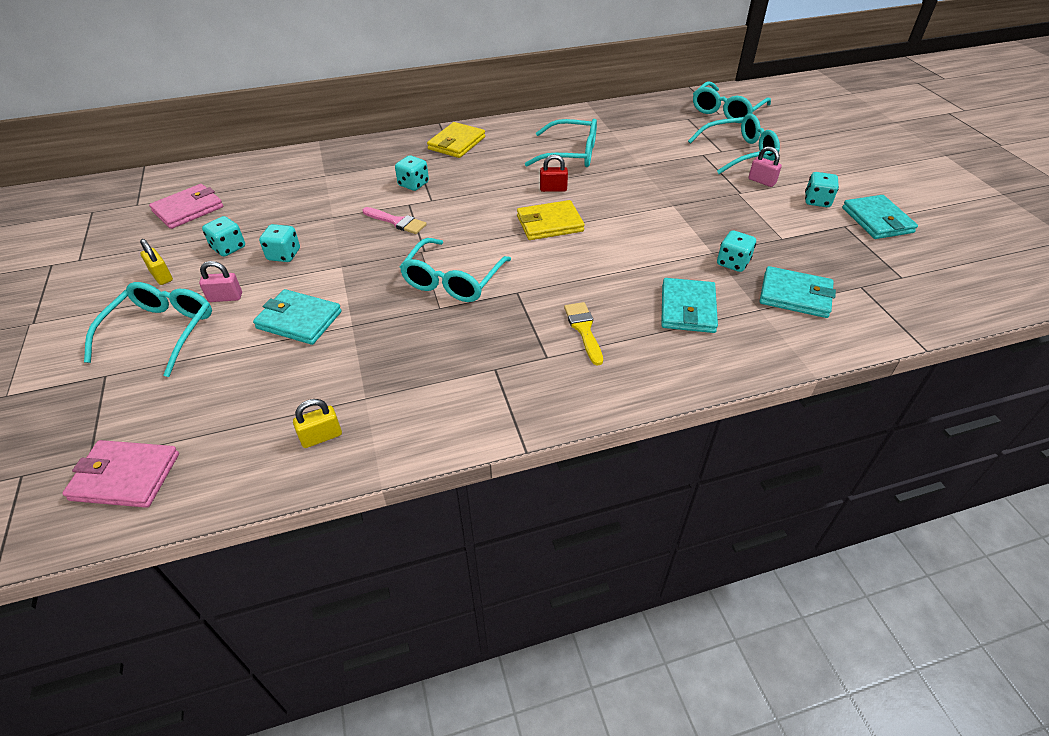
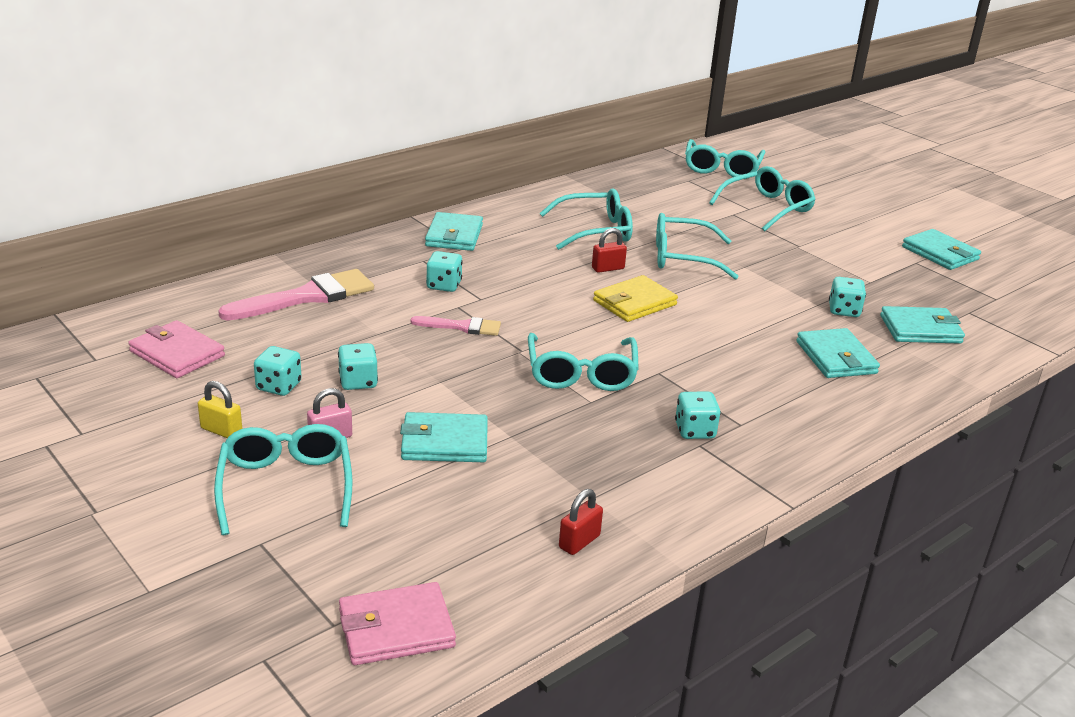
camera: 25 degrees left, 15 degrees down
pink wallet [149,184,223,229] -> pink wallet turned 75 degrees counterclockwise [128,320,225,378]
yellow padlock [293,399,342,448] -> red padlock [559,489,603,555]
yellow wallet [427,122,485,158] -> turquoise wallet [425,212,483,251]
yellow brush [564,302,603,366] -> none
pink padlock [749,146,782,187] -> none
turquoise dice [805,172,839,207] -> turquoise dice moved to [675,392,721,439]
none -> pink brush [218,269,374,321]
none -> turquoise glasses [656,213,739,280]

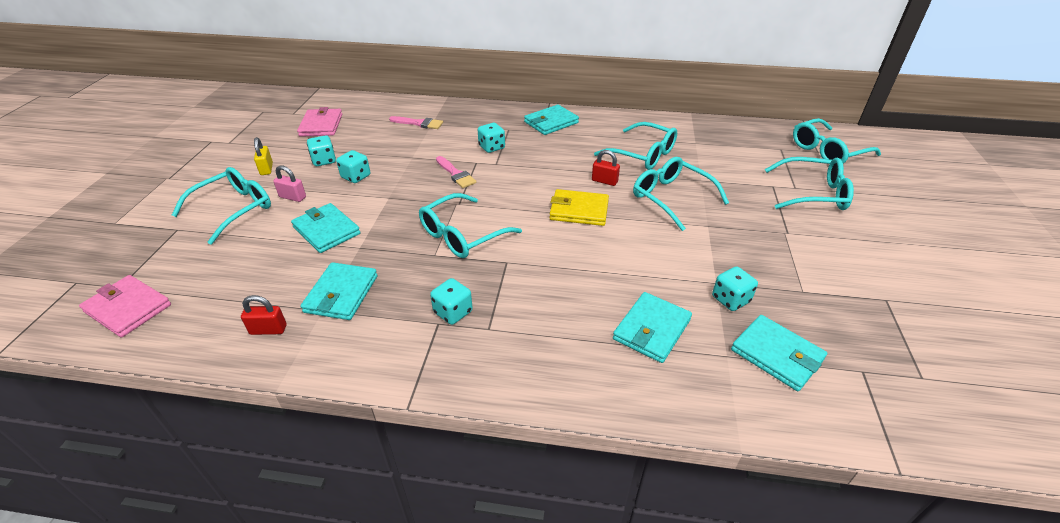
camera: 50 degrees right, 10 degrees up
pink brush [218,269,374,321] -> pink brush [389,116,443,129], size x0.56
turquoise wallet [902,229,981,270] -> turquoise wallet moved to [300,262,378,320]

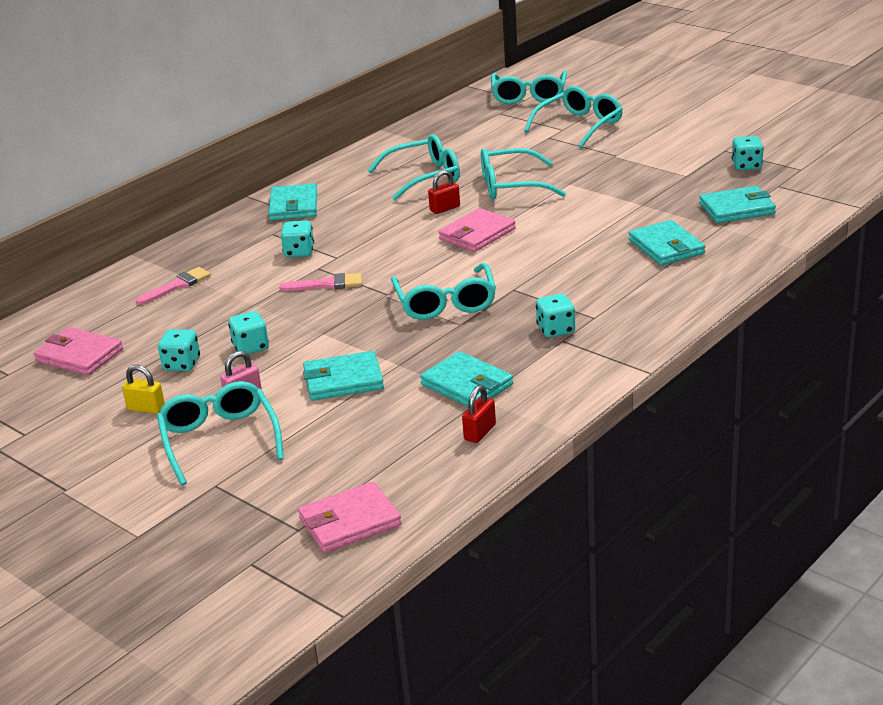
camera: 55 degrees left, 10 degrees down
yellow wallet [549,189,609,226] -> pink wallet [438,208,516,252]
turquoise dice [712,266,758,311] -> turquoise dice moved to [732,136,764,170]

